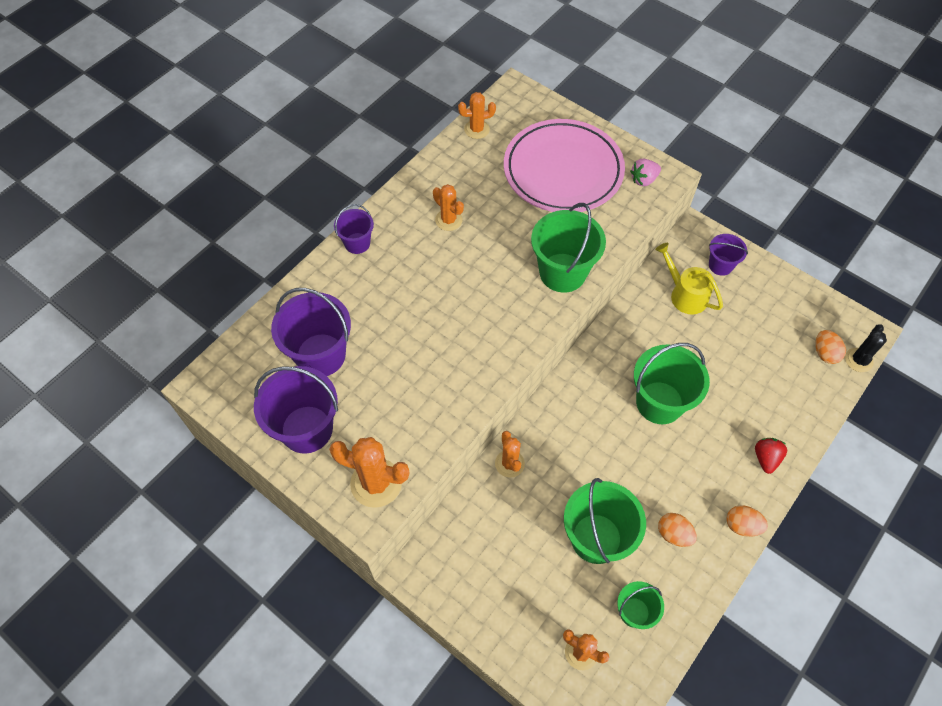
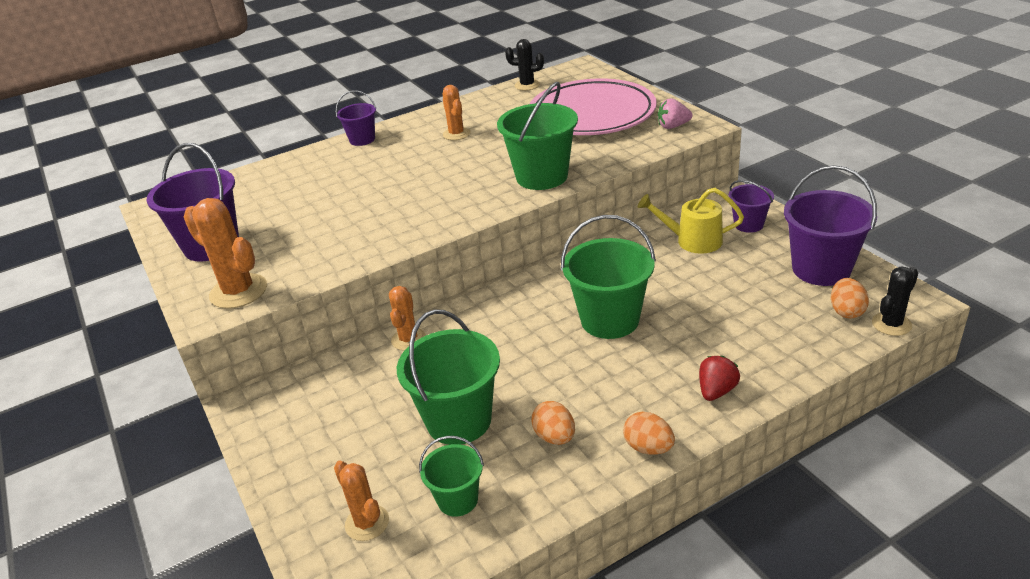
camera: 25 degrees right, 25 degrees down
purple bucket [271,288,351,376] -> purple bucket moved to [784,165,877,286]
orange cactus [458,92,496,139] -> black cactus [505,39,544,91]
yellow watering can [655,243,723,314] -> yellow watering can turned 60 degrees counterclockwise [638,188,744,254]

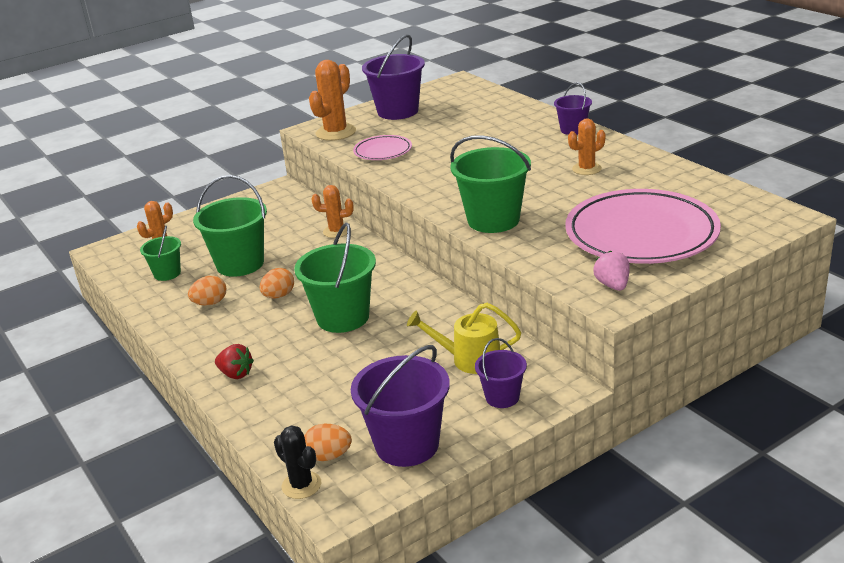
camera: 85 degrees right, 5 degrees down
black cactus [505,39,544,91] -> none
orange egg [623,412,675,454] -> orange egg moved to [260,268,294,298]
yellow watering can [638,188,744,254] -> yellow watering can turned 90 degrees counterclockwise [407,303,521,374]
none -> pink plate [353,135,412,160]

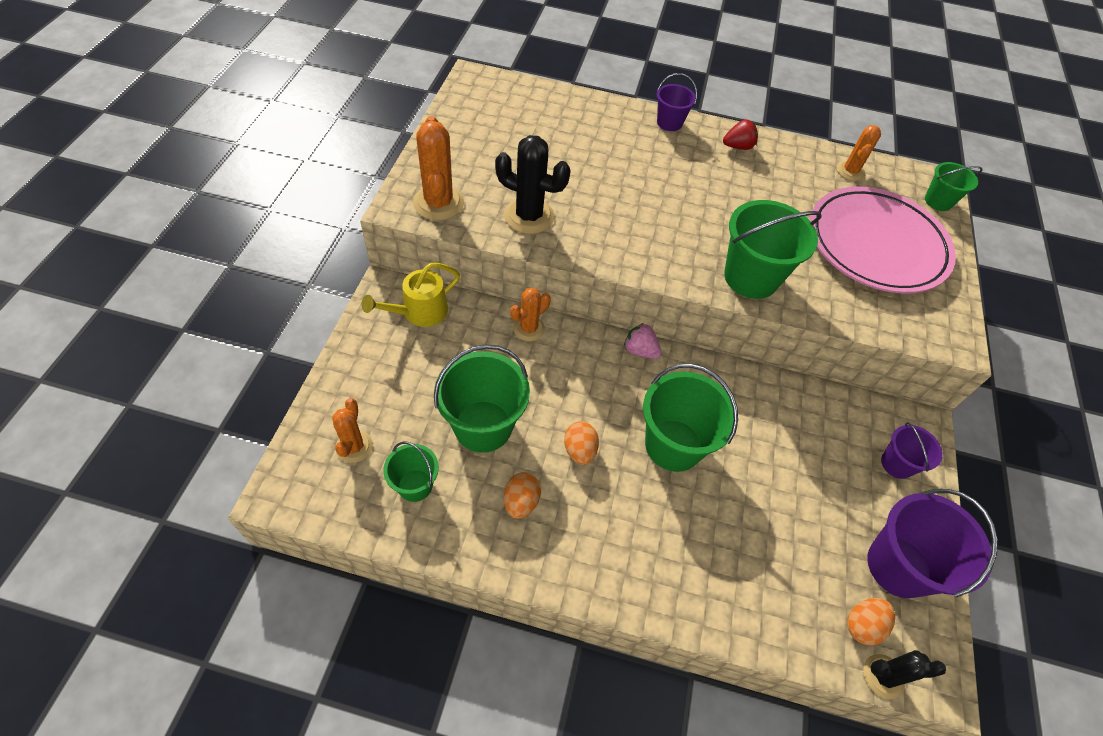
camera: 50 degrees left, 25 degrees up
red strawberry [215,344,254,379] -> red strawberry moved to [723,119,758,150]
pink plate [353,135,412,160] -> black cactus [495,135,571,234]
purple bucket [362,34,425,120] -> none
yellow watering can [407,303,521,374] -> yellow watering can moved to [361,263,460,327]
orange cactus [568,118,605,175] -> orange cactus moved to [837,125,881,181]
pink strawberry [593,251,630,291] -> pink strawberry moved to [624,323,661,359]
none -> green bucket [925,162,983,211]

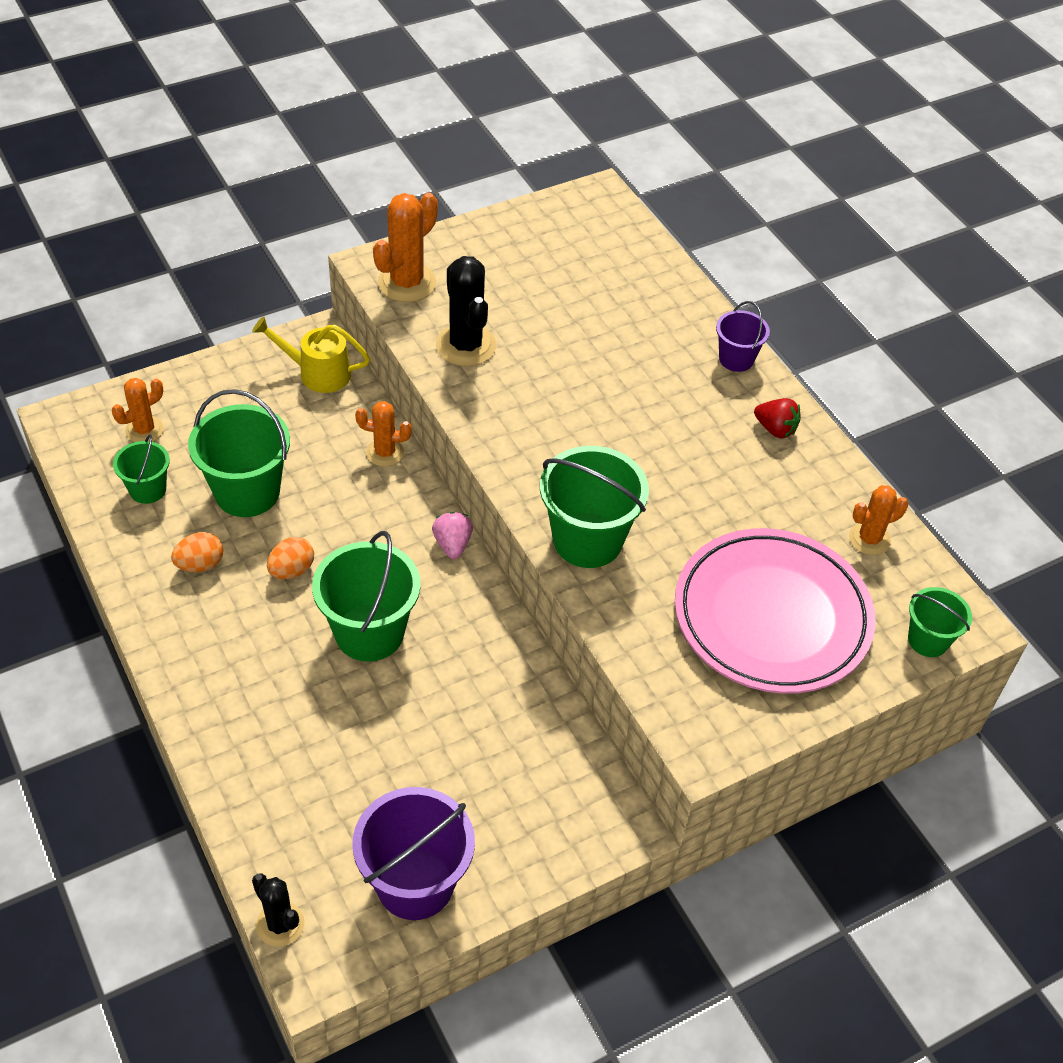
camera: 50 degrees right, 5 degrees down
orange egg [847,598,895,646] -> none
purple bucket [881,422,943,479] -> none

